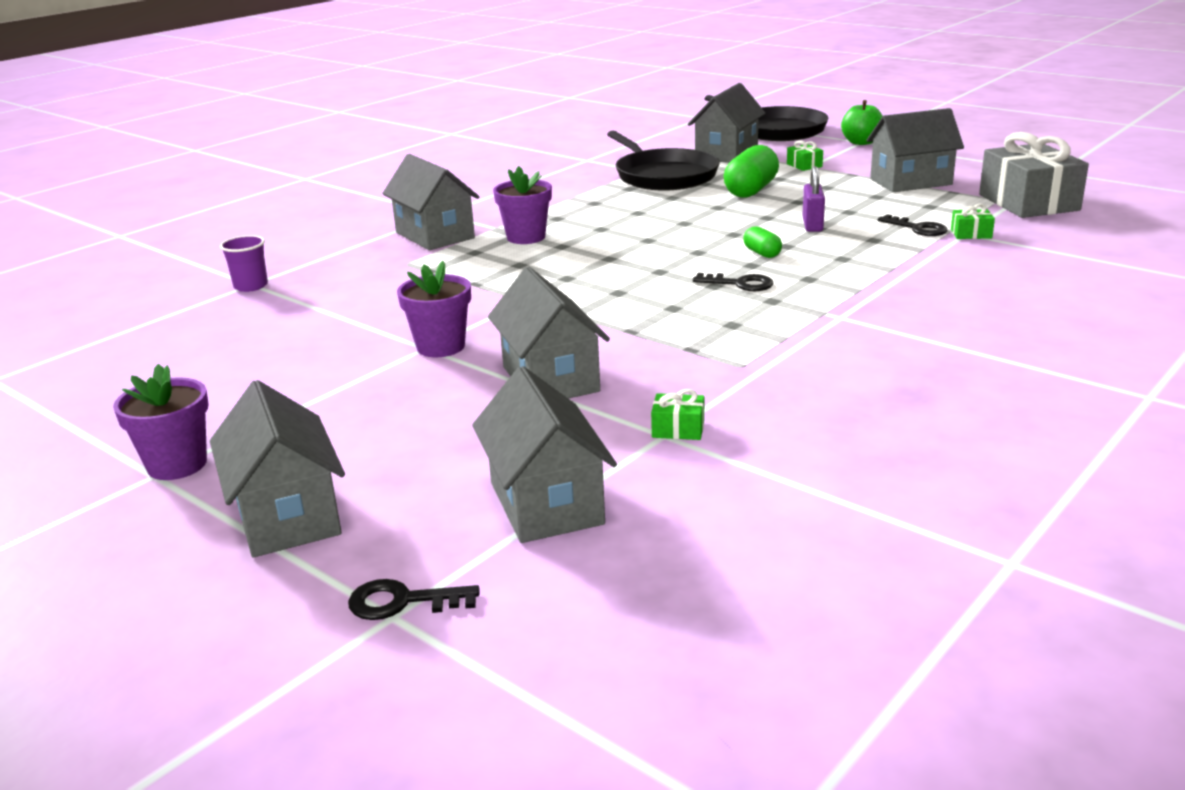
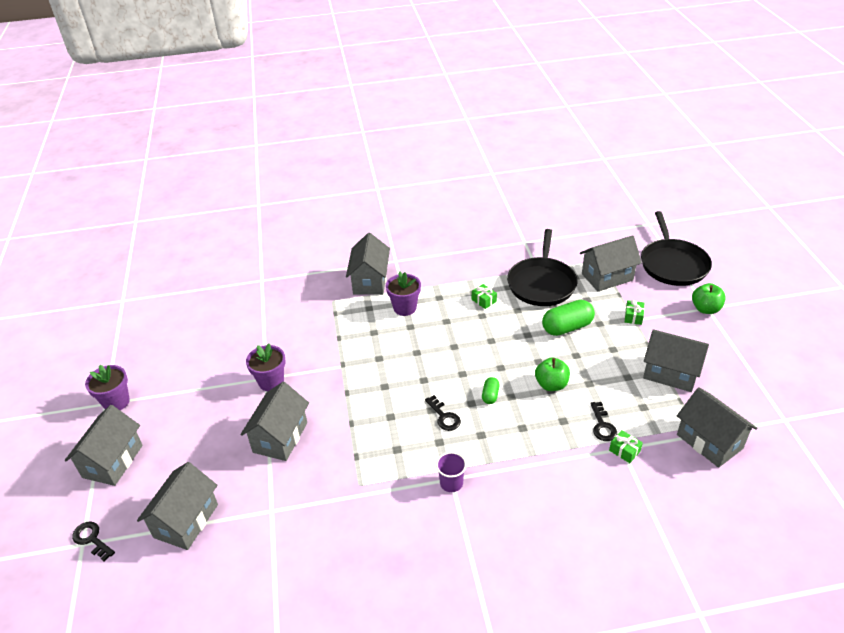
camera: 40 degrees right, 15 degrees up
purple cup [220,235,268,292] -> purple cup moved to [436,452,467,492]
green gift [651,389,704,440] -> green gift moved to [472,284,497,309]
purple padlock [802,166,825,232] -> green apple [535,357,570,391]
grey gift [979,132,1089,218] -> grey house [677,387,757,468]

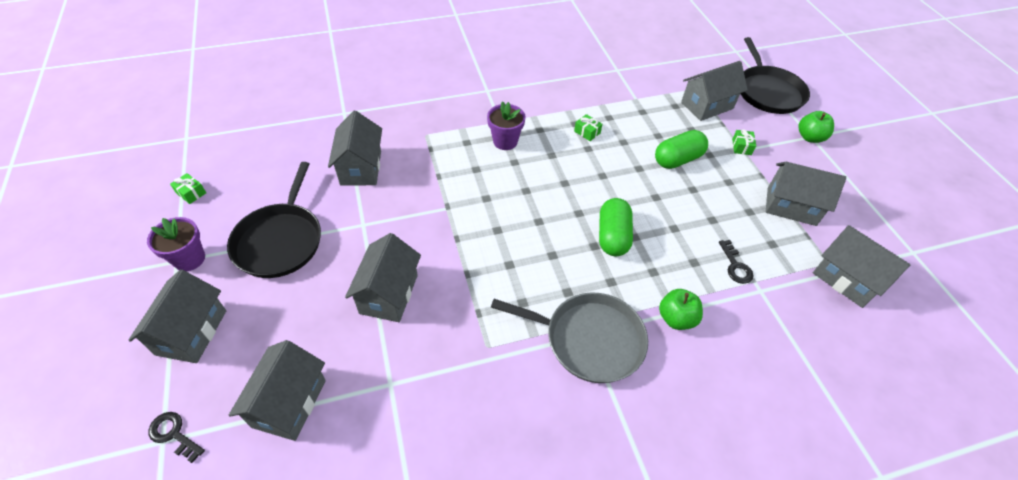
camera: 10 degrees left, 10 degrees up
purple flower pot [246,343,286,391] -> none
grey house [346,233,390,295] -> grey house moved to [328,111,382,186]
black key [425,395,461,431] -> none
purple cup [436,452,467,492] -> grey pan [491,292,648,383]
green capsule [482,377,500,404] -> green capsule [599,198,633,256], size x1.94
black pan [507,229,578,306] -> black pan moved to [227,162,321,278]
green apple [535,357,570,391] -> green apple moved to [659,289,703,330]
green gift [609,430,643,463] -> green gift moved to [170,173,206,204]

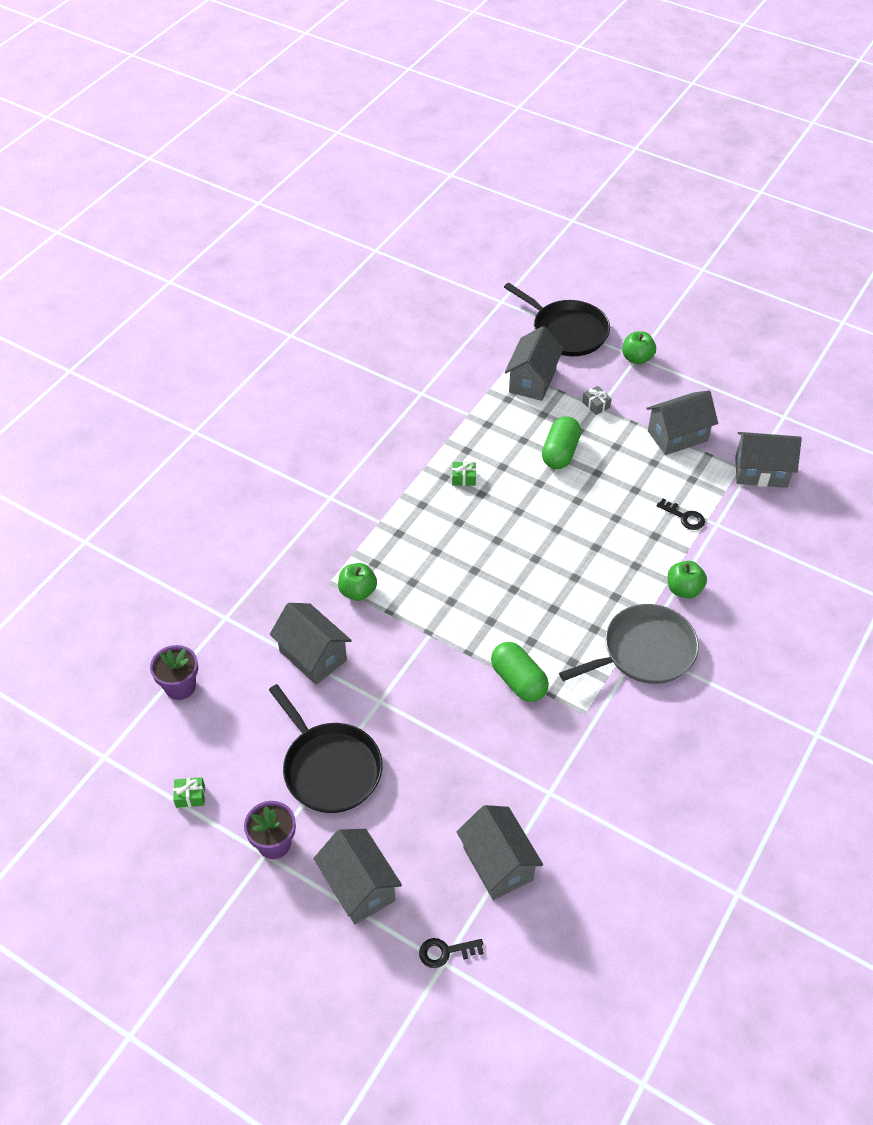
camera: 40 degrees left, 0 degrees up
grey house [345,233,421,322] -> none
purple flower pot [487,101,526,150] -> purple flower pot moved to [150,645,198,700]
green capsule [599,198,633,256] -> green capsule moved to [491,642,549,702]
green gift [732,129,756,155] -> grey gift [582,386,612,415]
none -> green apple [338,563,377,601]

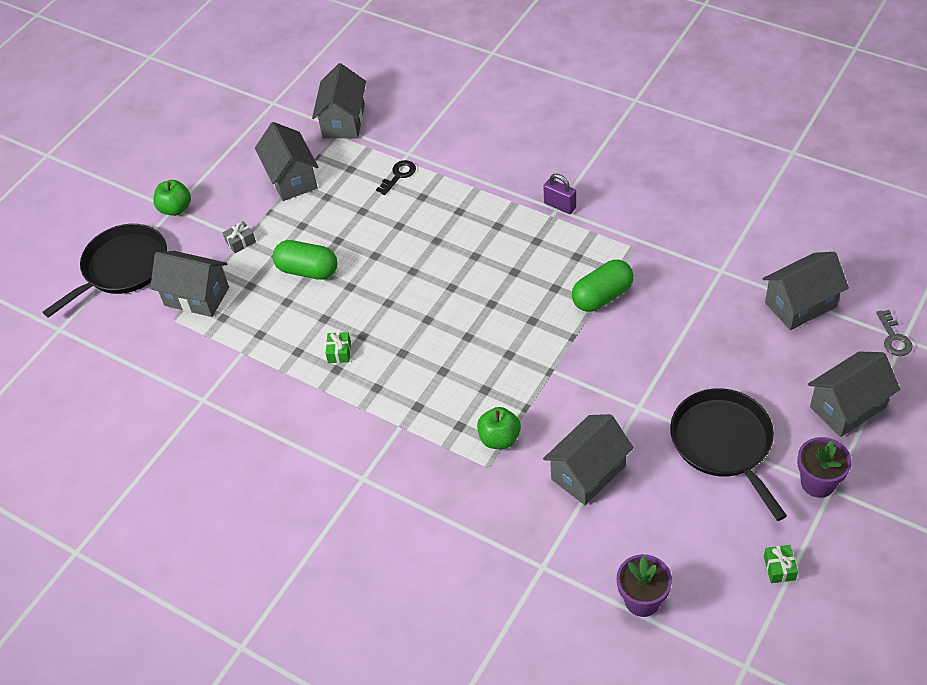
camera: 85 degrees left, 0 degrees up
black pan [269,684,382,813] -> black pan turned 75 degrees counterclockwise [670,388,787,521]
black key [419,938,484,968] -> grey key [876,310,913,356]
grey pan [559,604,699,684] -> purple padlock [543,174,576,214]
green apple [668,561,707,599] -> none

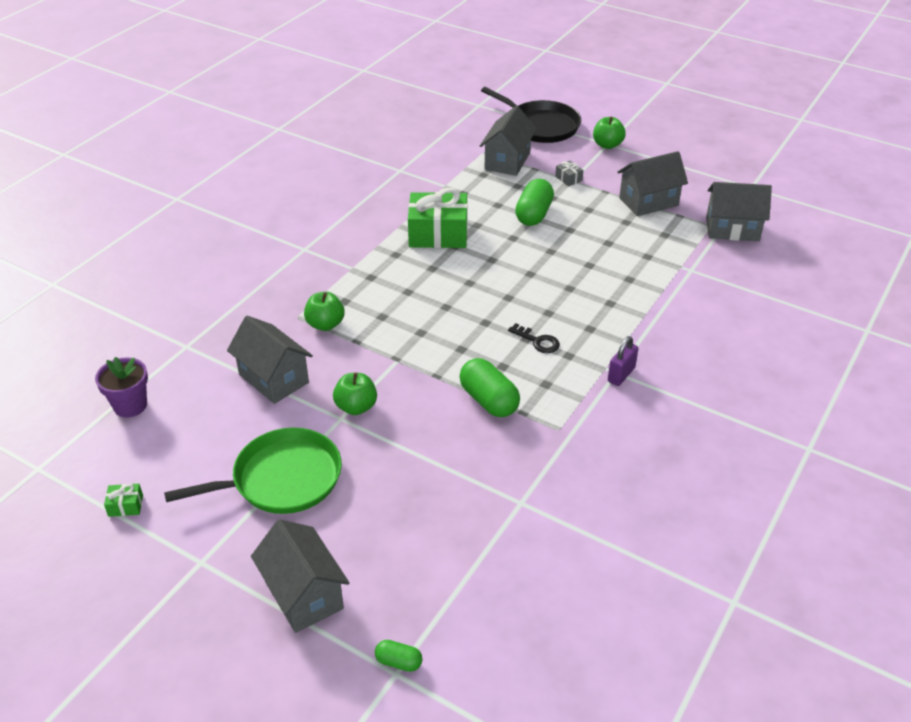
camera: 85 degrees right, 10 degrees down
green gift [326,332,351,363] -> green gift [408,188,468,248], size x2.44
black key [376,160,416,195] -> black key moved to [508,323,560,353]
black pan [670,388,787,521] -> green pan [164,428,342,514]
grey house [762,252,849,330] -> none
purple flower pot [797,437,852,498] -> none
grey key [876,310,913,356] -> green capsule [375,640,422,672]
none -> green apple [333,372,377,415]

